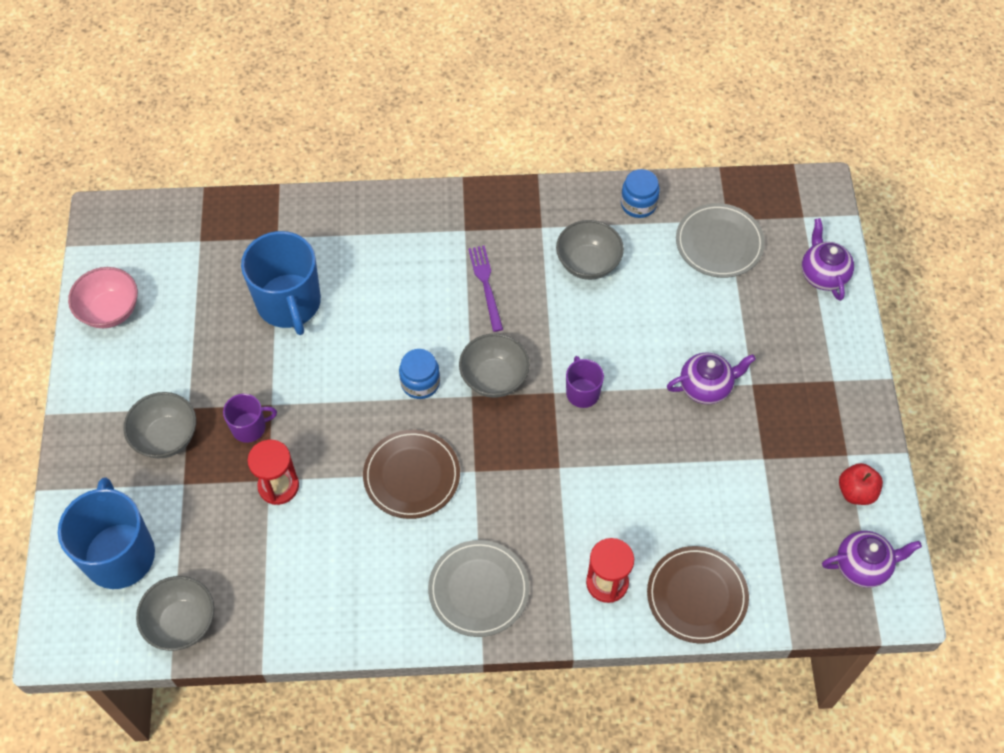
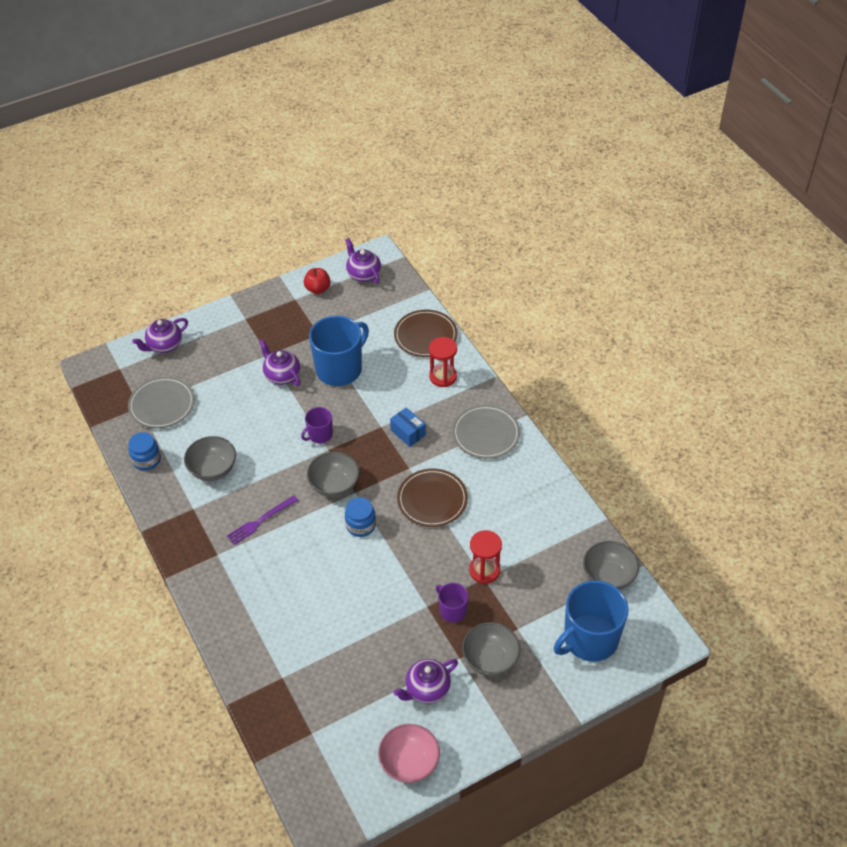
camera: 115 degrees left, 10 degrees down
blue mug [241,231,321,335] -> blue mug moved to [309,316,369,386]
none -> blue box [390,407,426,447]
none -> purple teapot [394,659,458,704]

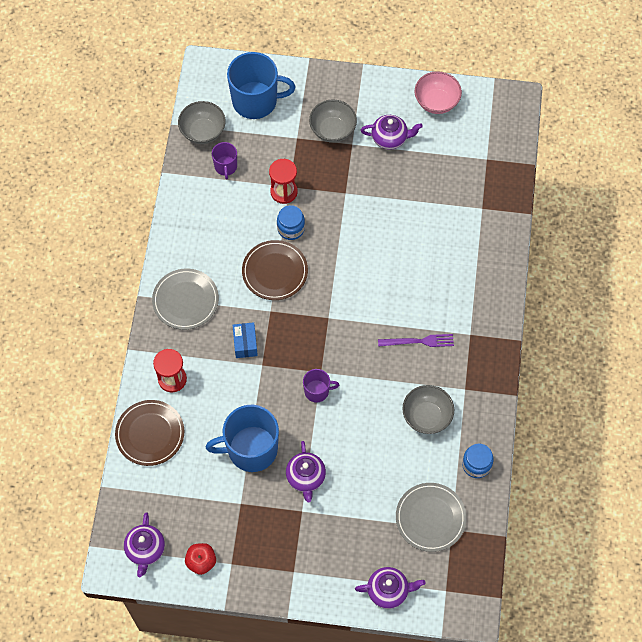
camera: 145 degrees left, 15 degrees up
grey bowl [307,452,360,498] -> none
blue jar [345,497,376,537] -> blue jar moved to [277,205,305,240]
purple mug [436,583,468,623] -> purple mug moved to [212,142,237,179]

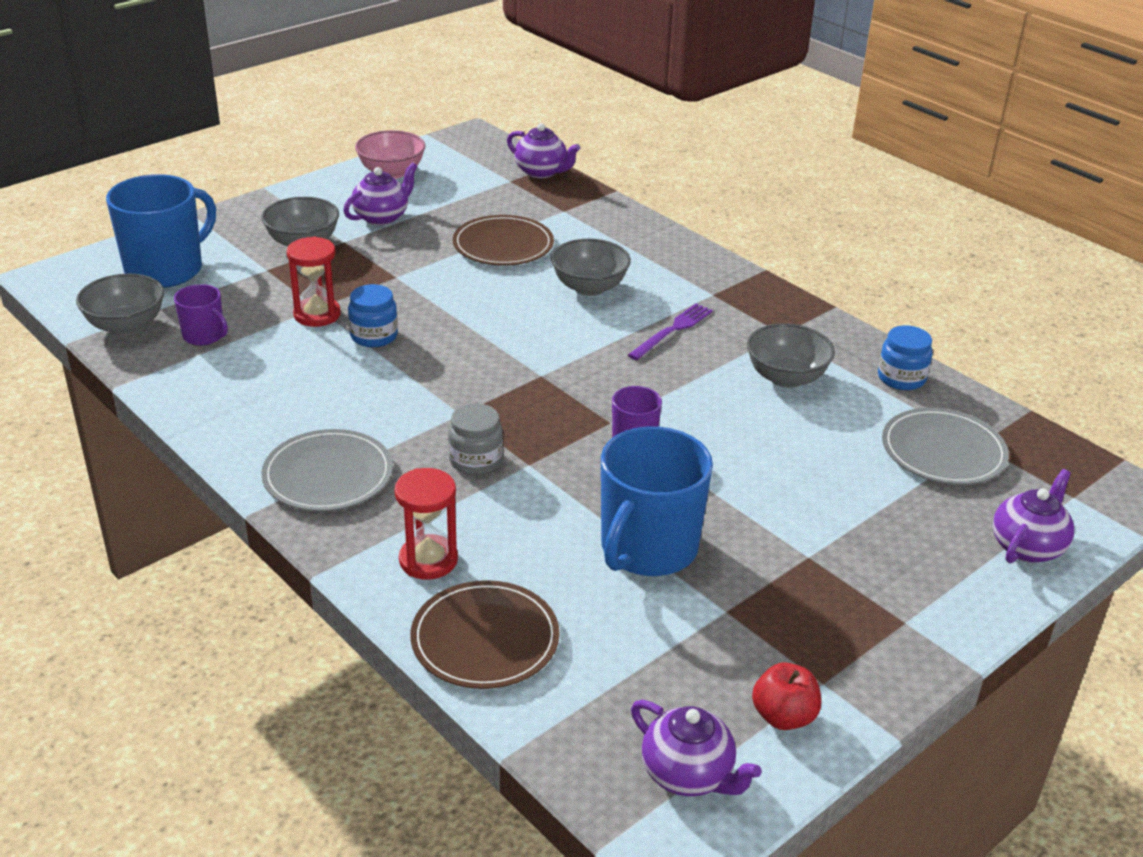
camera: 50 degrees left, 30 degrees down
blue box [232,322,258,358] -> grey jar [448,403,503,475]
brown plate [242,240,308,300] -> brown plate moved to [453,215,554,266]
purple teapot [286,441,326,503] -> purple teapot moved to [507,123,580,178]
none -> grey bowl [551,239,631,296]

